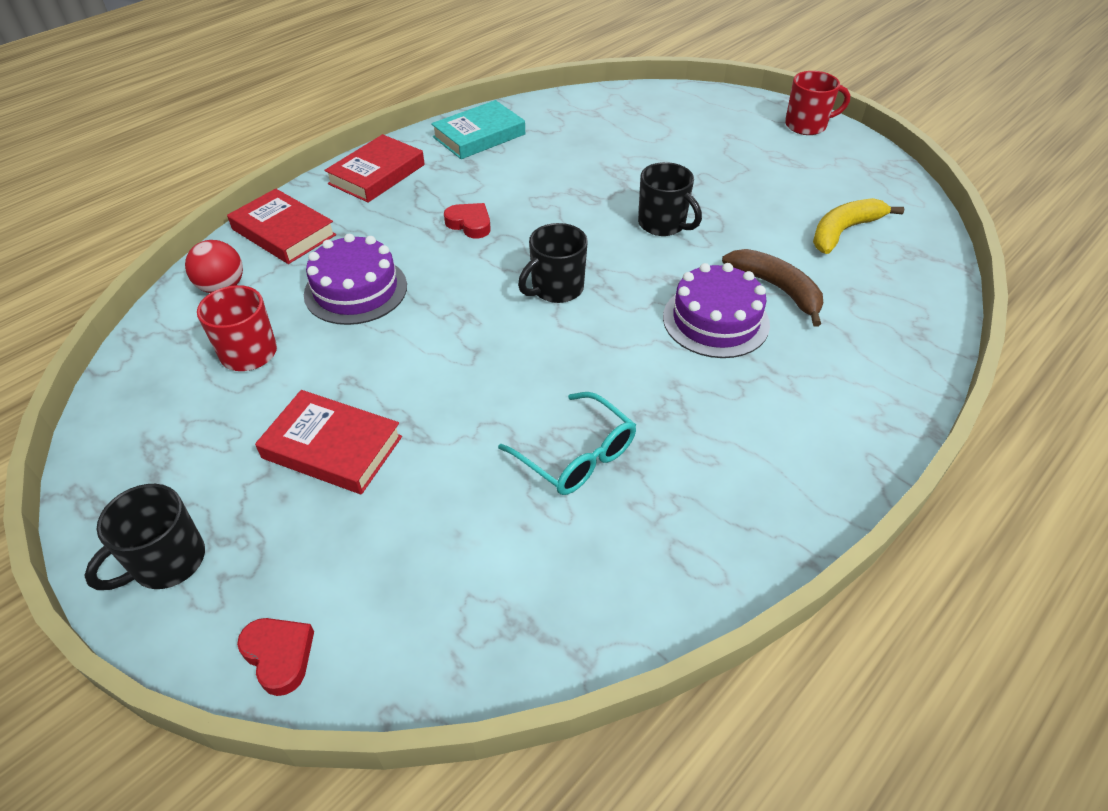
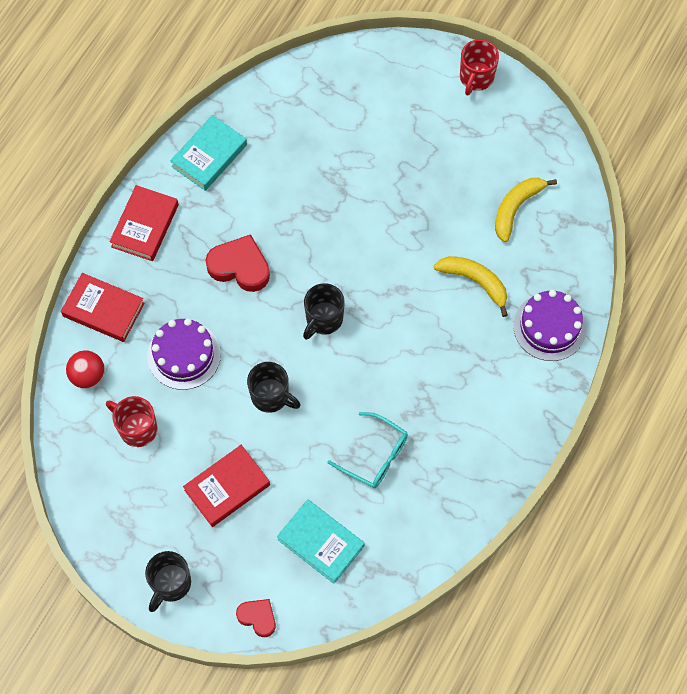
camera: 15 degrees left, 20 degrees up
red book [255,390,402,494] -> red book turned 45 degrees counterclockwise [183,445,270,527]
red heart [444,203,491,238] -> red heart [205,234,270,292], size x1.66
black mug [638,162,702,236] -> black mug moved to [247,362,301,413]
purple cake [663,263,770,358] -> purple cake moved to [513,290,586,361]
brown banana [722,249,823,327] -> yellow banana [434,256,508,317]
red mug [785,71,850,135] -> red mug turned 135 degrees clockwise [460,39,499,96]
none -> turquoise book [277,499,364,584]

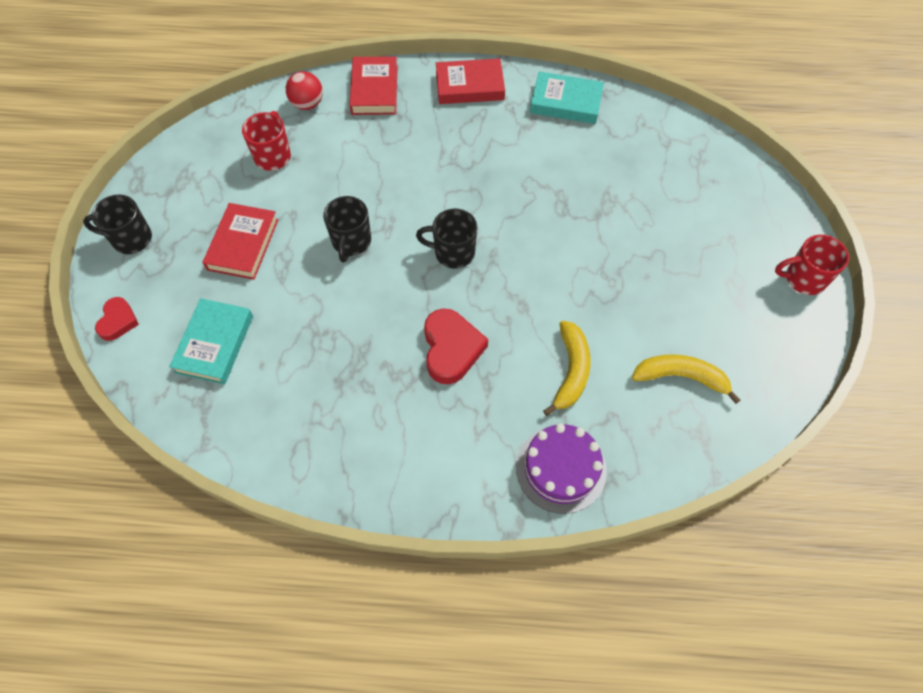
camera: 65 degrees right, 5 degrees down
purple cake [147,318,221,390] -> none
red book [183,445,270,527] -> red book turned 75 degrees clockwise [203,203,278,280]
red heart [205,234,270,292] -> red heart moved to [424,309,488,384]
turquoise glasses [327,412,408,488] -> none

